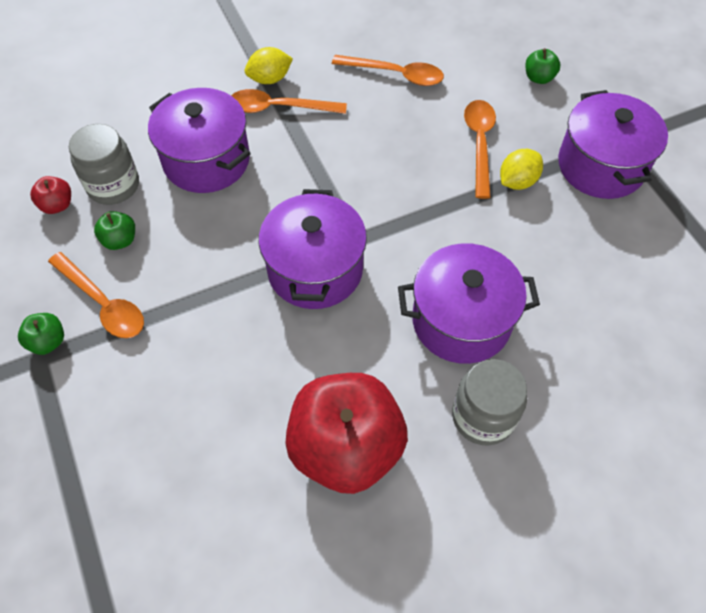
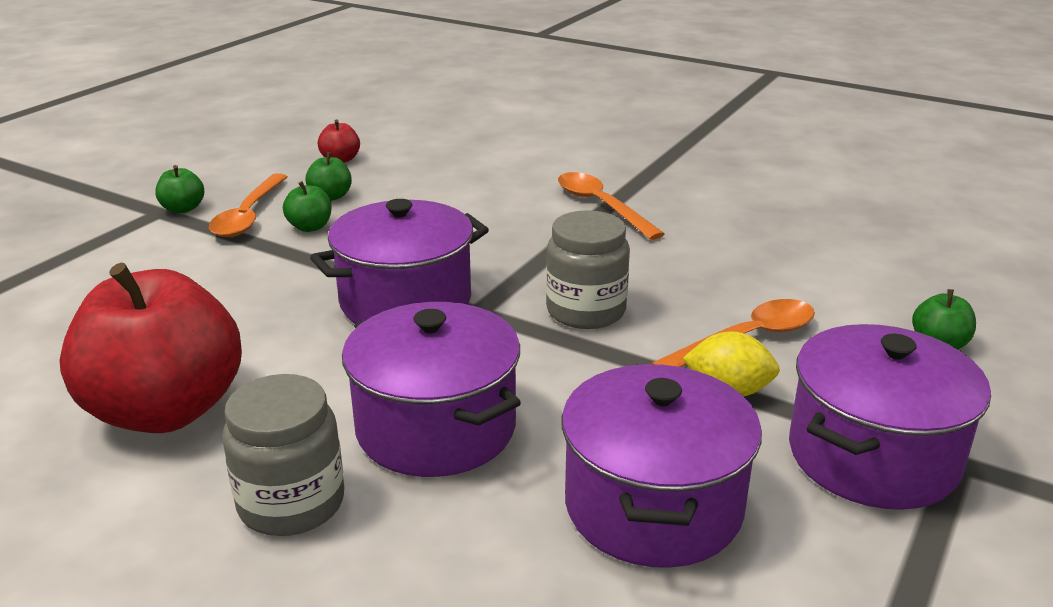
camera: 55 degrees right, 30 degrees down
grey jar [69,124,139,205] -> grey jar moved to [546,210,630,329]
purple pot [148,88,251,193] -> purple pot moved to [562,364,762,568]
yellow lemon [245,47,293,84] -> none
orange spoon [332,55,444,86] -> none
none -> green apple [283,181,332,232]

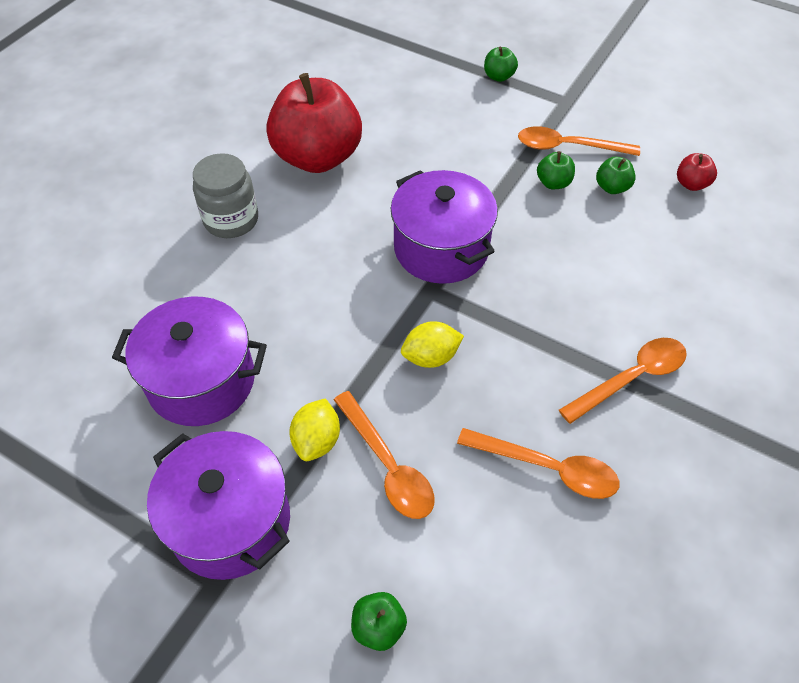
camera: 90 degrees right, 25 degrees up
green apple [155,165,204,213] -> green apple moved to [484,47,518,82]
purple pot [342,302,521,477] -> none
grey jar [546,210,630,329] -> yellow lemon [401,321,464,368]
none -> orange spoon [457,428,619,499]

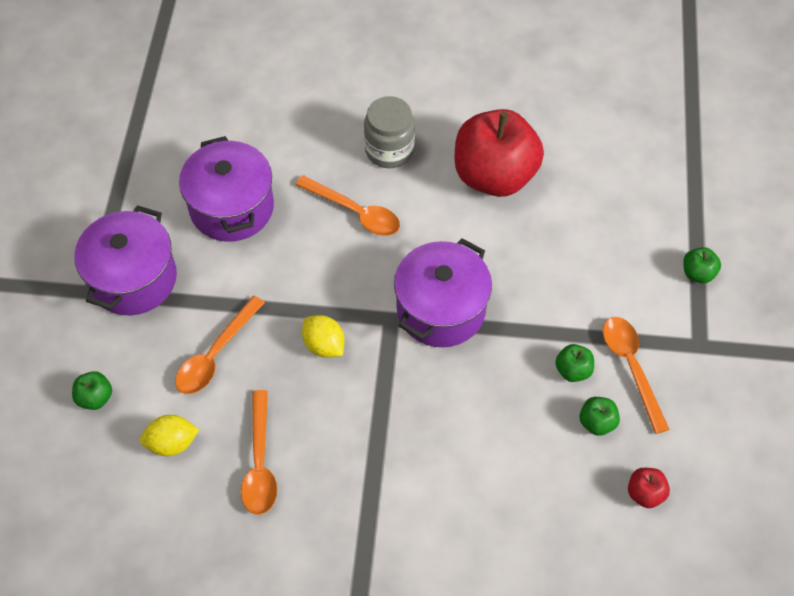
camera: 65 degrees right, 5 degrees up
yellow lemon [289,398,340,461] -> yellow lemon moved to [140,415,199,456]
orange spoon [559,338,687,424] -> orange spoon moved to [295,175,400,236]

